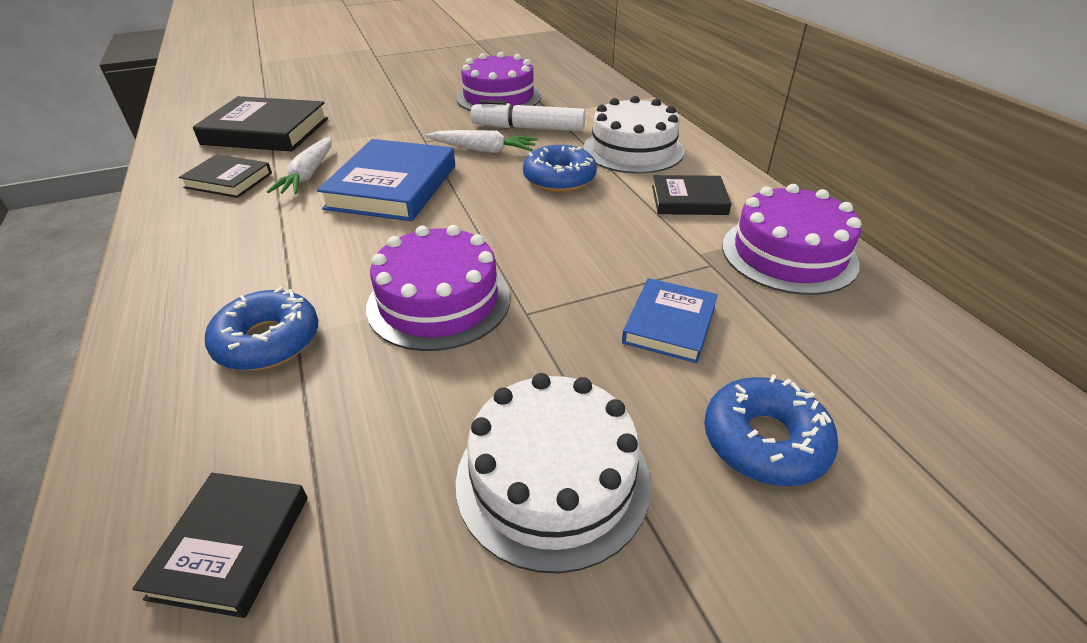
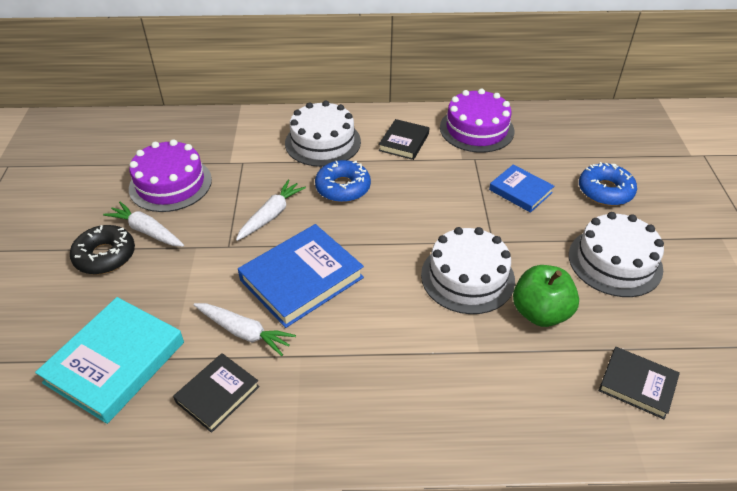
camera: 70 degrees left, 5 degrees up
black book [193,96,328,151] -> turquoise book [35,297,184,424]
blue donut [205,287,318,370] -> none
blue book [317,139,455,221] -> blue book turned 75 degrees counterclockwise [238,224,364,328]
purple cake [366,225,510,351] -> white cake [421,227,515,314]
white marker [471,100,585,131] -> none
none -> black donut [70,225,135,275]
none -> white carrot [103,201,184,247]
none -> green apple [513,265,579,327]

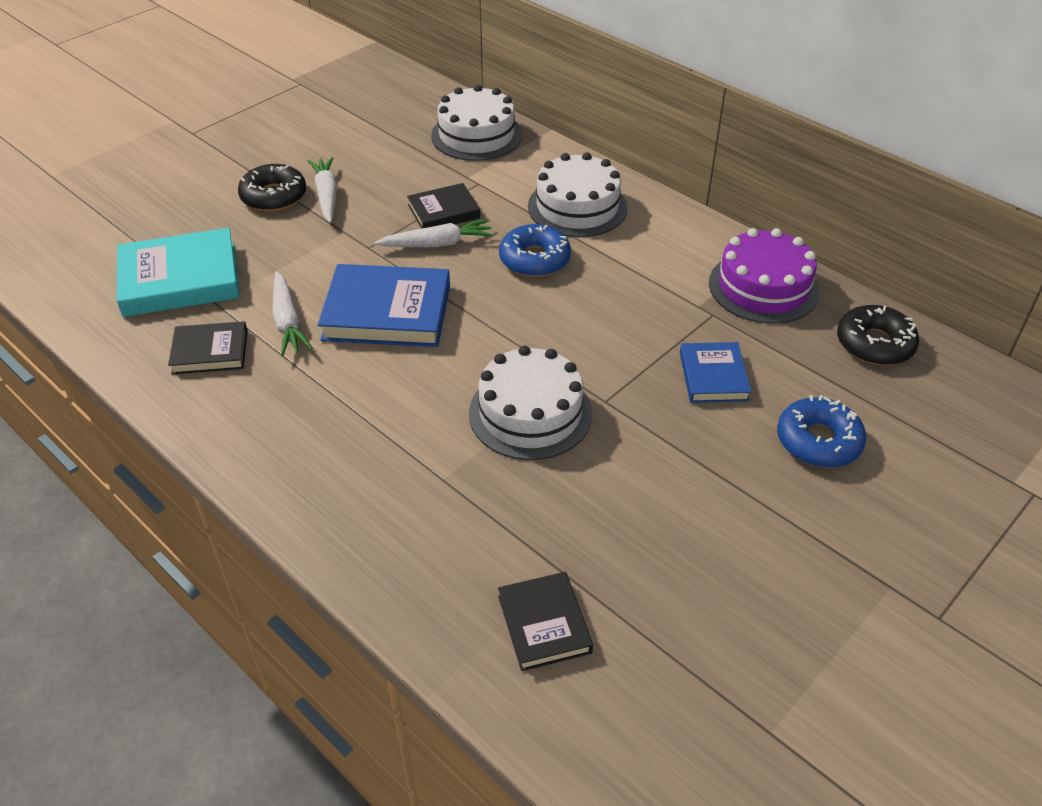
camera: 45 degrees right, 0 degrees up
purple cake [129,139,212,212] -> none
black book [379,119,429,160] -> black book moved to [407,183,480,229]
green apple [513,265,579,327] -> none
white cake [569,212,664,297] -> white cake moved to [431,85,522,161]
none -> black donut [837,305,919,365]

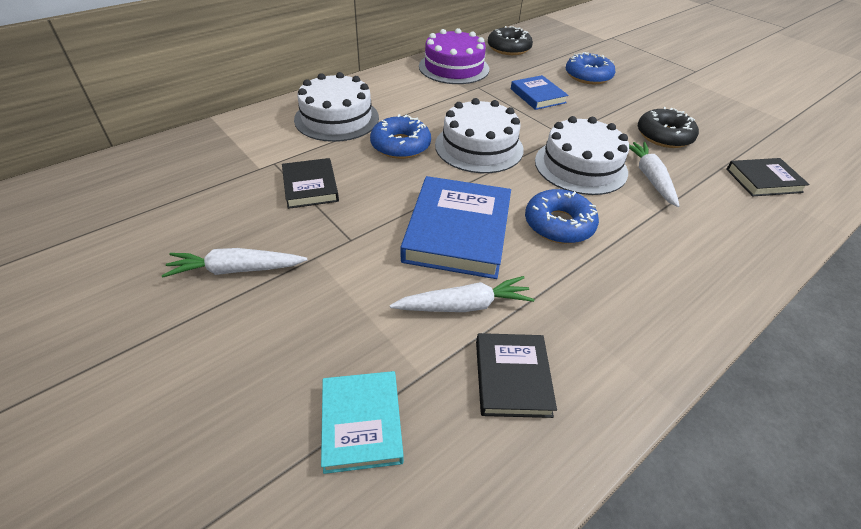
camera: 85 degrees left, 0 degrees up
turquoise book [117,228,240,317] -> turquoise book [321,371,404,474], size x0.58
black donut [238,164,306,211] -> black donut moved to [638,107,699,148]
white carrot [374,219,494,247] -> white carrot moved to [629,142,680,207]
white cake [431,85,522,161] -> white cake moved to [435,98,524,173]
blue book [680,342,751,403] -> blue book turned 60 degrees clockwise [511,75,569,110]
none -> blue donut [525,189,599,244]

